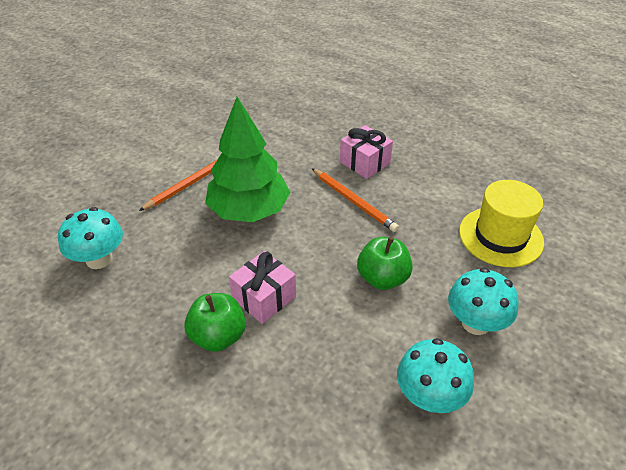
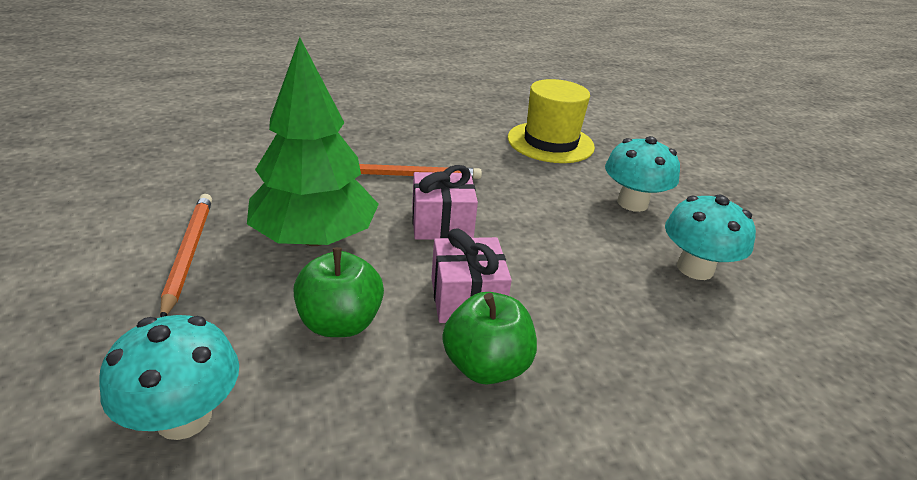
camera: 55 degrees left, 10 degrees down
pink gift [340,125,393,179] -> pink gift moved to [412,165,478,240]
green apple [357,237,413,290] -> green apple moved to [294,247,384,337]

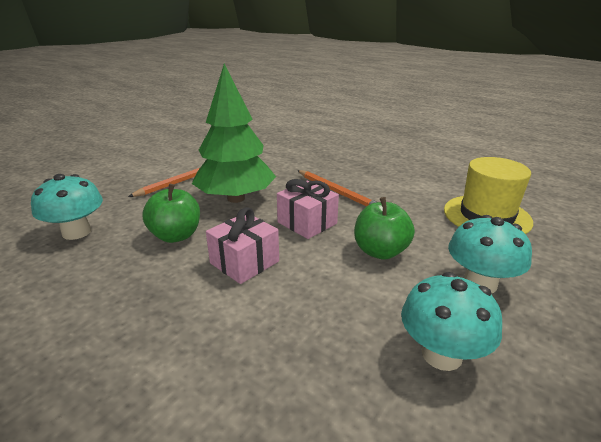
camera: 55 degrees right, 5 degrees down
green apple [442,292,537,385] -> green apple moved to [354,197,415,260]

